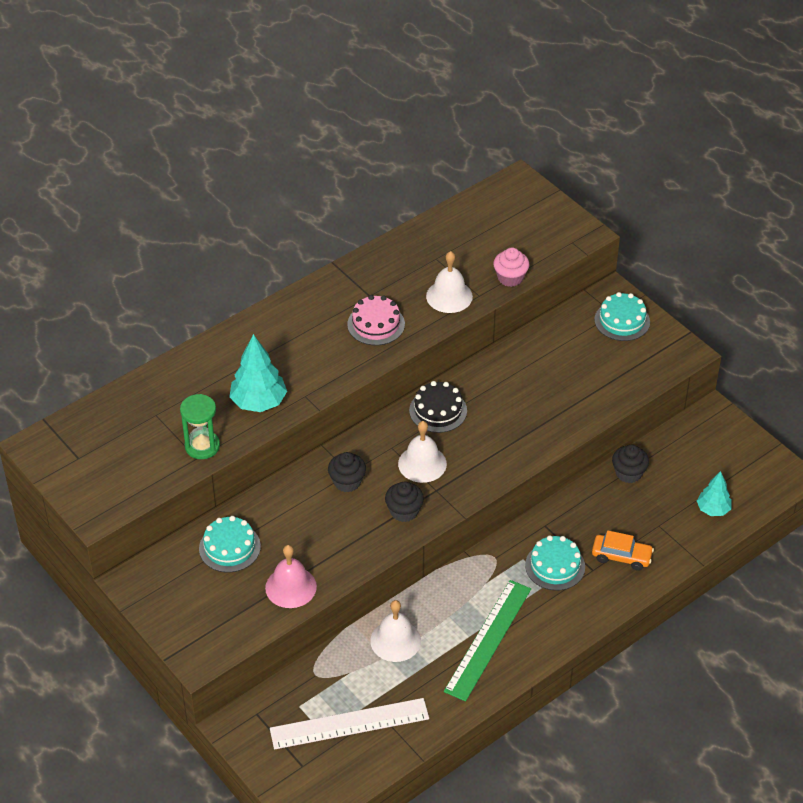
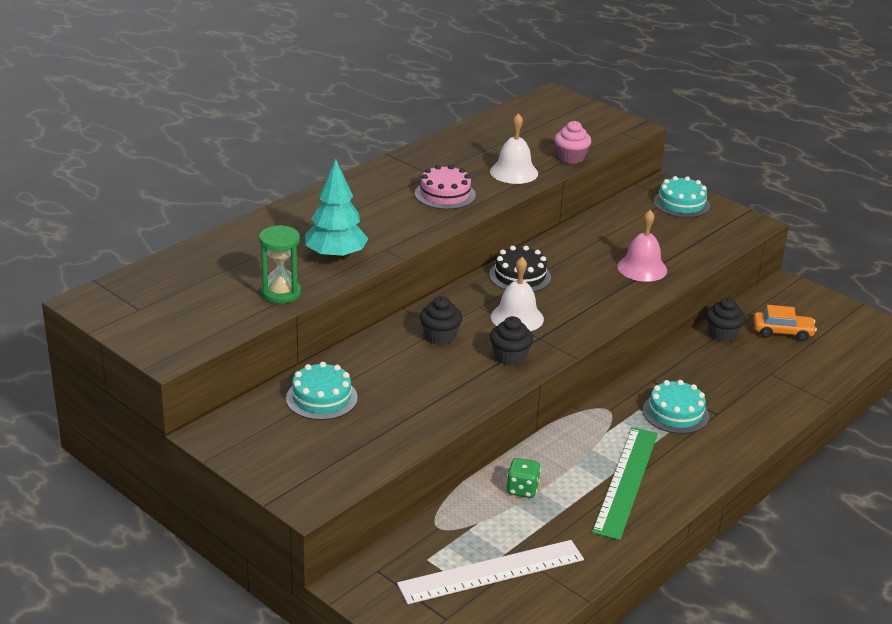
camera: 10 degrees left, 15 degrees down
pink bell [265,545,317,608] -> pink bell moved to [617,210,667,282]
white bell [370,600,421,662] -> green dice [507,458,541,498]
orange car [592,531,654,571] -> orange car moved to [753,305,817,341]
turquoise tree [697,471,732,516] -> none

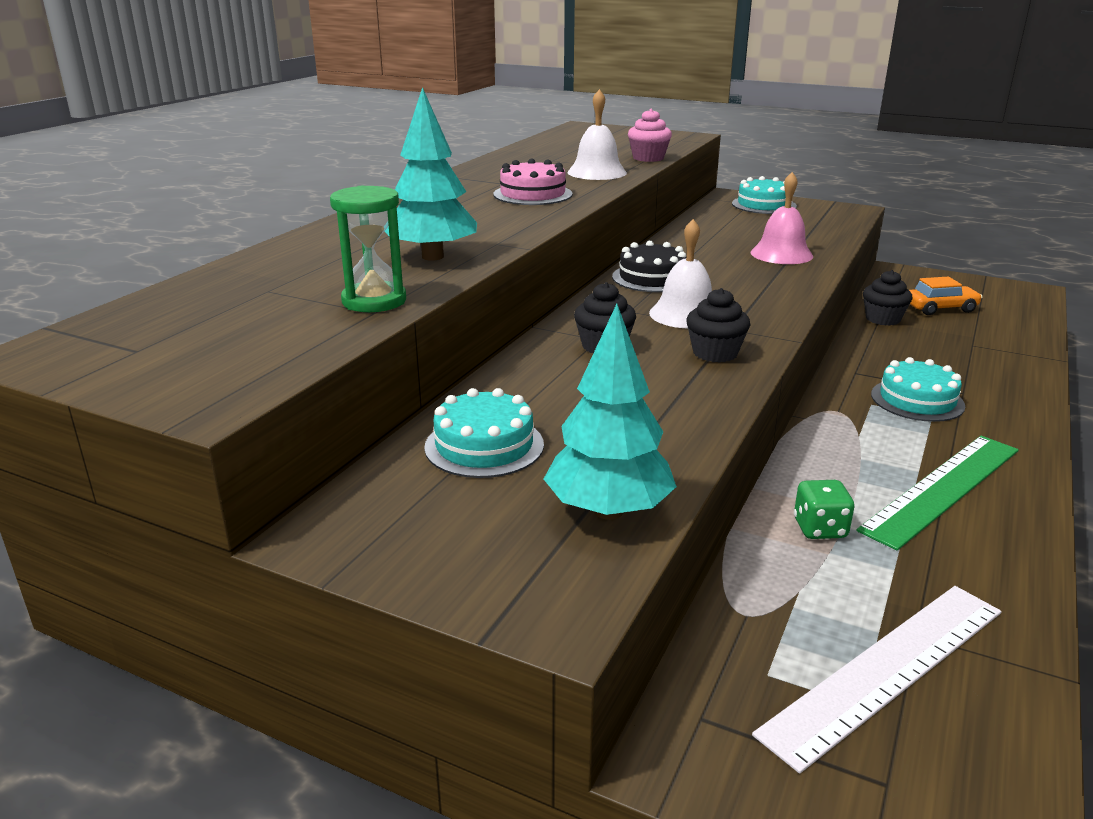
camera: 15 degrees left, 5 degrees down
green ruler [592,427,658,540] -> green ruler turned 45 degrees clockwise [856,436,1019,551]
none -> turquoise tree [544,304,677,520]

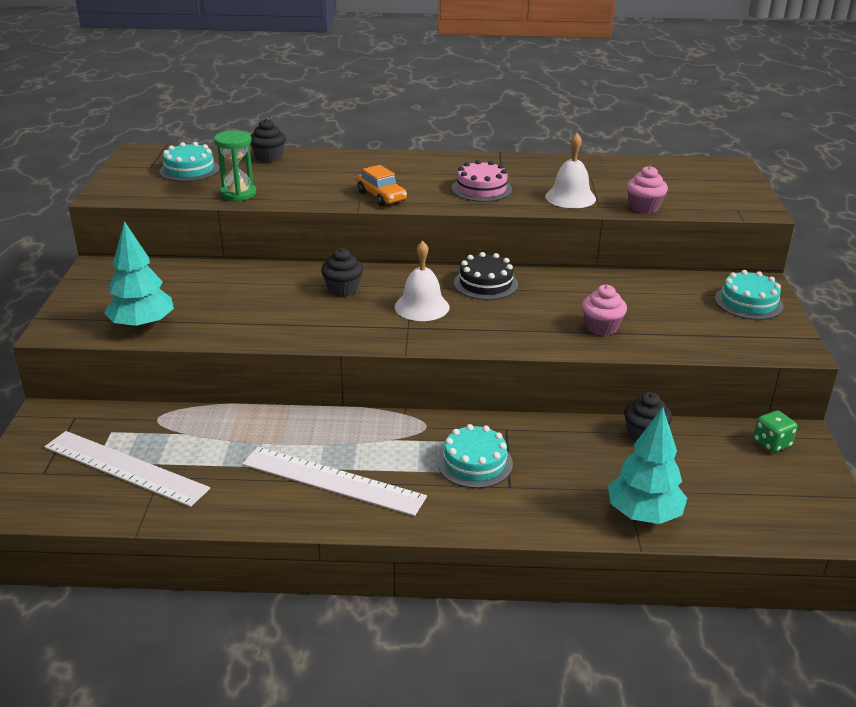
camera: 65 degrees right, 5 degrees up
turquoise tree [385,87,477,261] -> turquoise tree moved to [608,407,687,524]
turquoise cake [424,388,544,478] -> turquoise cake moved to [159,142,220,182]
black cupcake [686,288,750,363] -> black cupcake moved to [250,119,286,163]
pink bell [750,172,813,264] -> pink cupcake [582,285,627,336]
green dice [794,480,855,539] -> green dice moved to [754,411,797,453]
green ruler [856,436,1019,551] -> white ruler [242,447,427,516]
orange car [909,277,983,315] -> orange car moved to [357,165,407,206]

